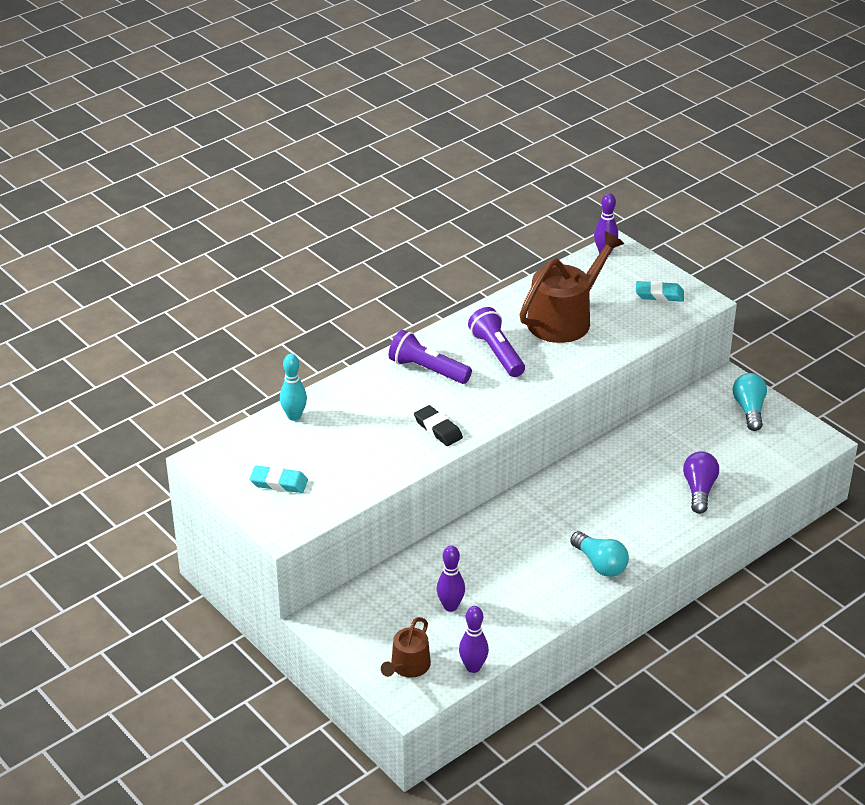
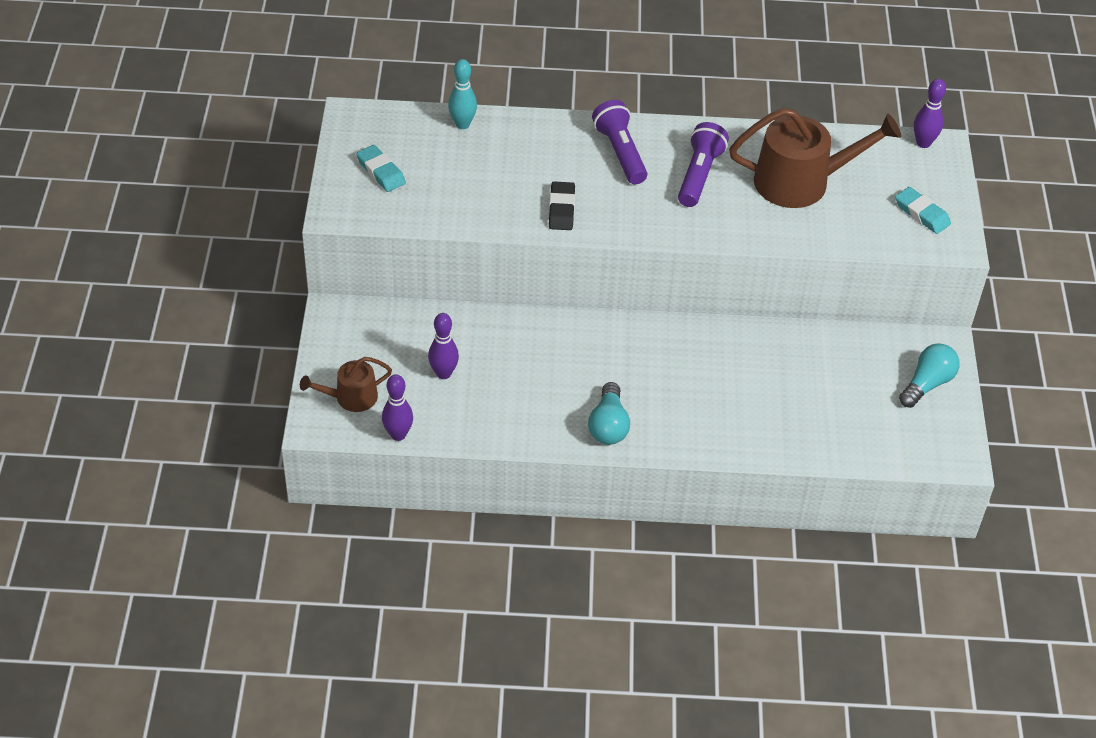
camera: 40 degrees right, 10 degrees up
purple light bulb [683,451,719,514] -> none

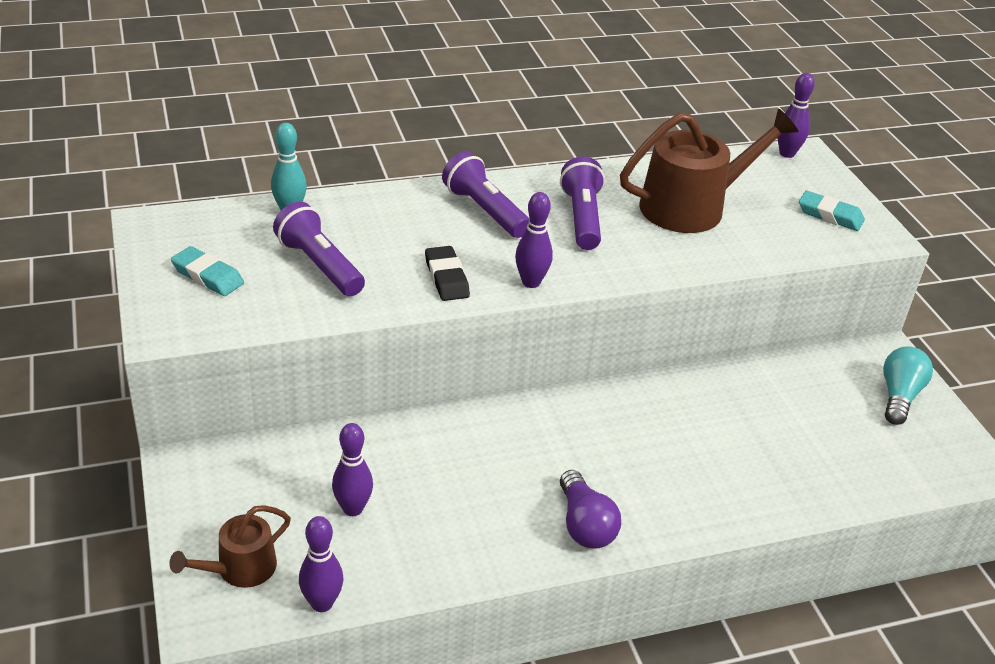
camera: 20 degrees left, 10 degrees down
turquoise light bulb [588,382,630,445] -> purple light bulb [560,470,621,549]
none -> purple flashlight [273,202,365,296]
none -> purple bowling pin [515,192,553,288]

